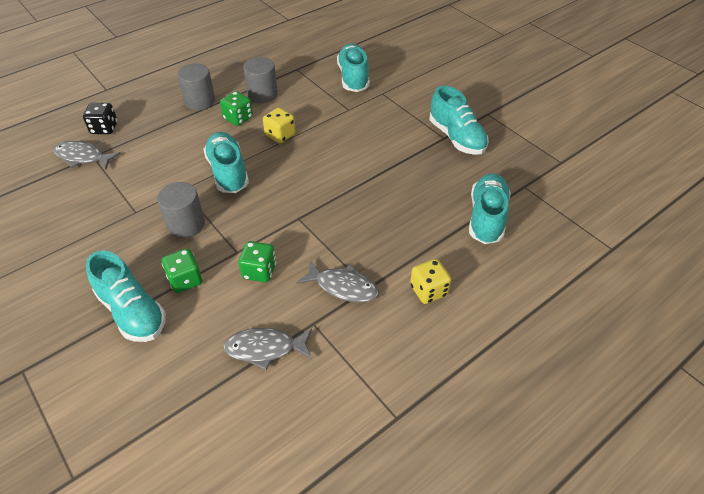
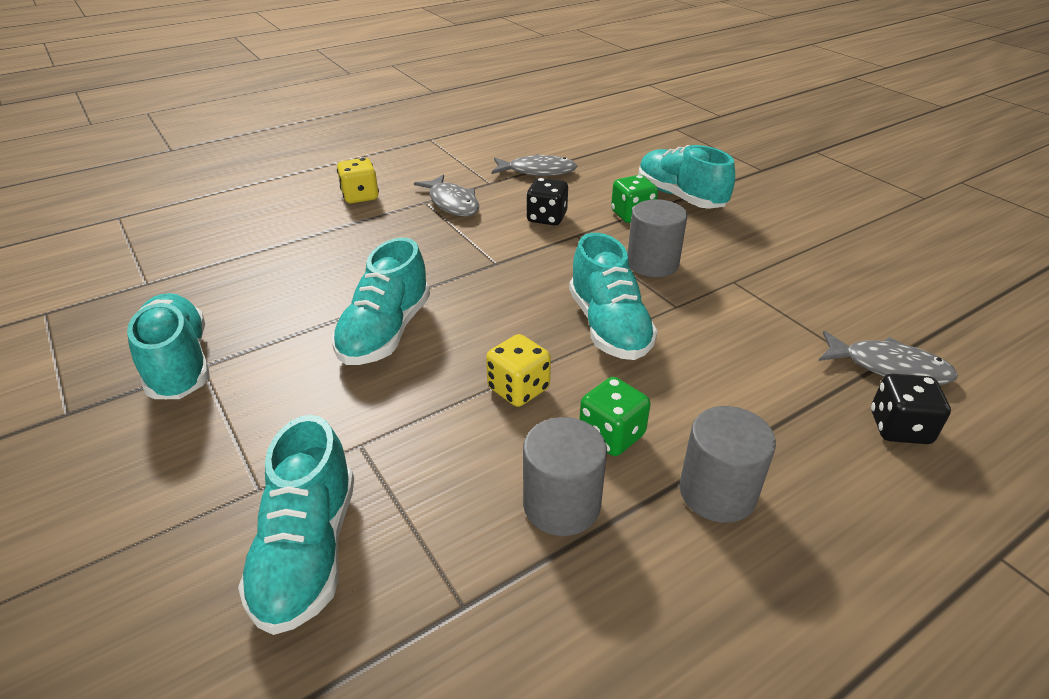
camera: 175 degrees left, 10 degrees down
green dice [238,241,276,282] -> black dice [526,178,568,226]
grey fish [297,261,379,303] -> grey fish turned 150 degrees counterclockwise [414,174,479,217]
turquoise shoe [469,173,511,244] -> turquoise shoe moved to [332,238,430,365]

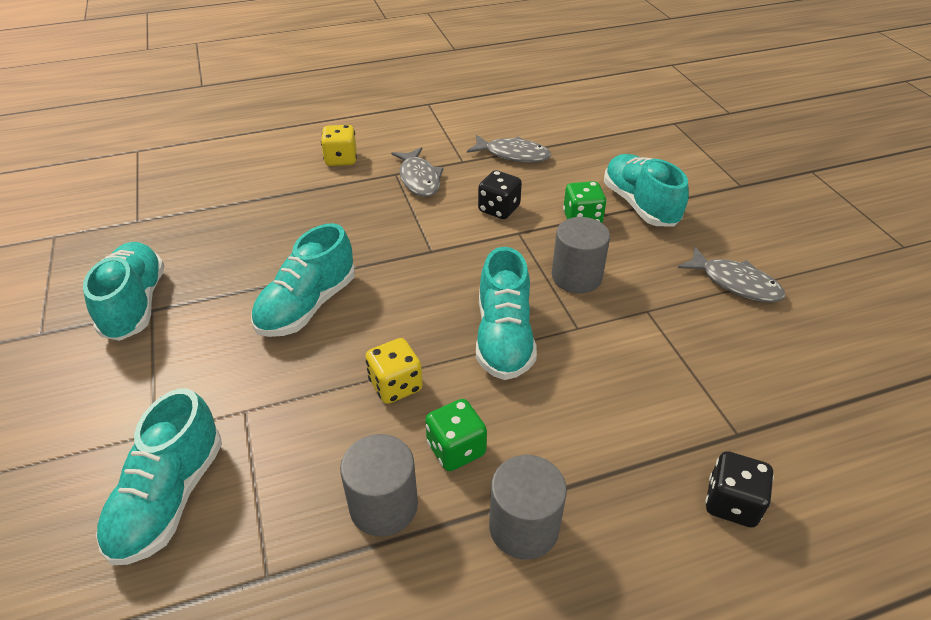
camera: 15 degrees right, 5 degrees up
grey fish [819,331,958,385] -> grey fish moved to [678,247,785,303]

